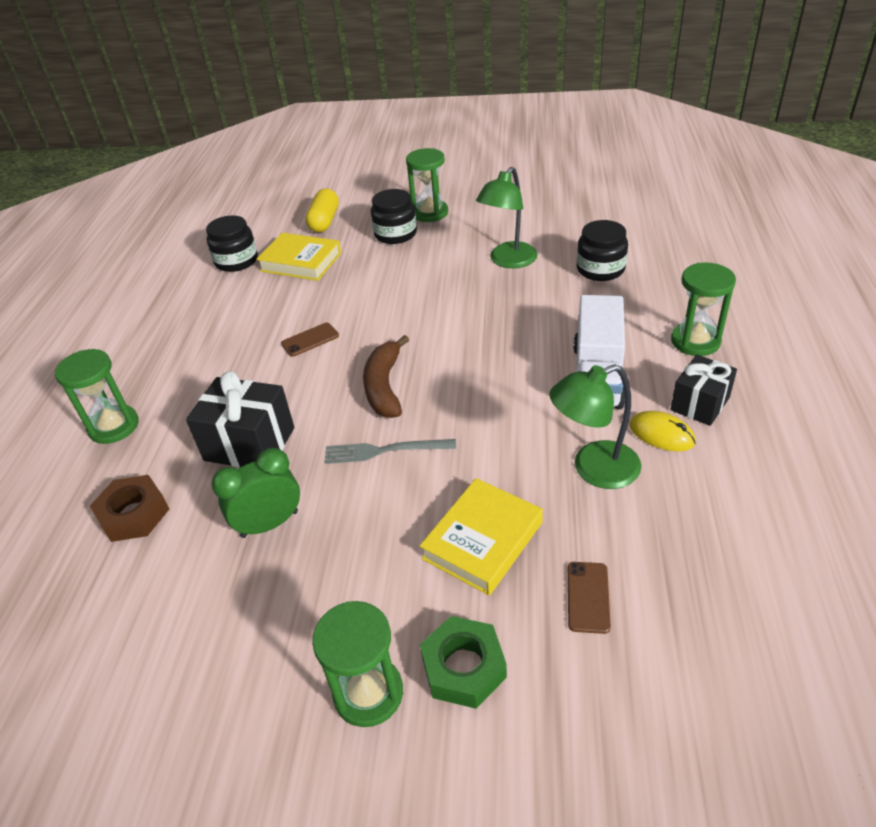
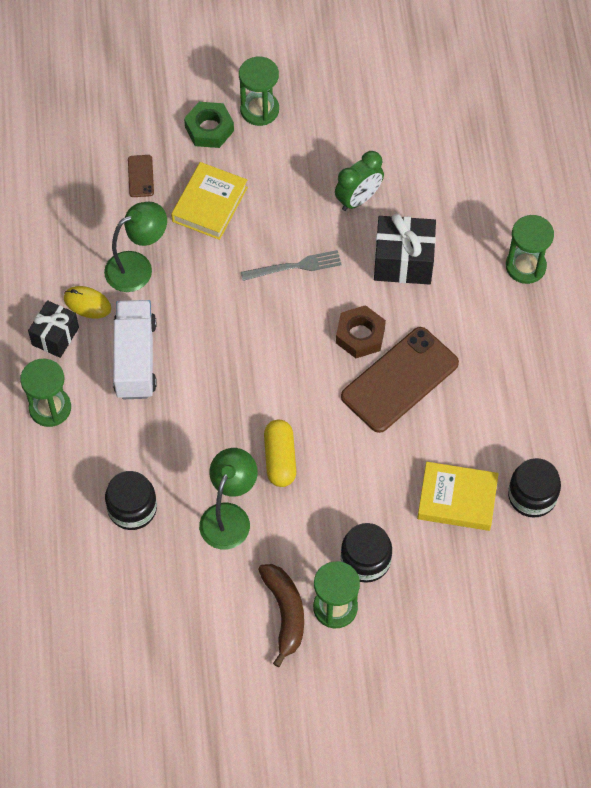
camera: 165 degrees right, 20 degrees up
brown nut [90,475,169,542] -> brown nut moved to [336,305,386,358]
brown phone [281,323,339,357] -> brown phone [341,327,459,433], size x2.30
yellow capsule [306,189,339,232] -> yellow capsule moved to [264,420,296,487]
brown banana [363,335,409,418] -> brown banana moved to [258,564,304,667]

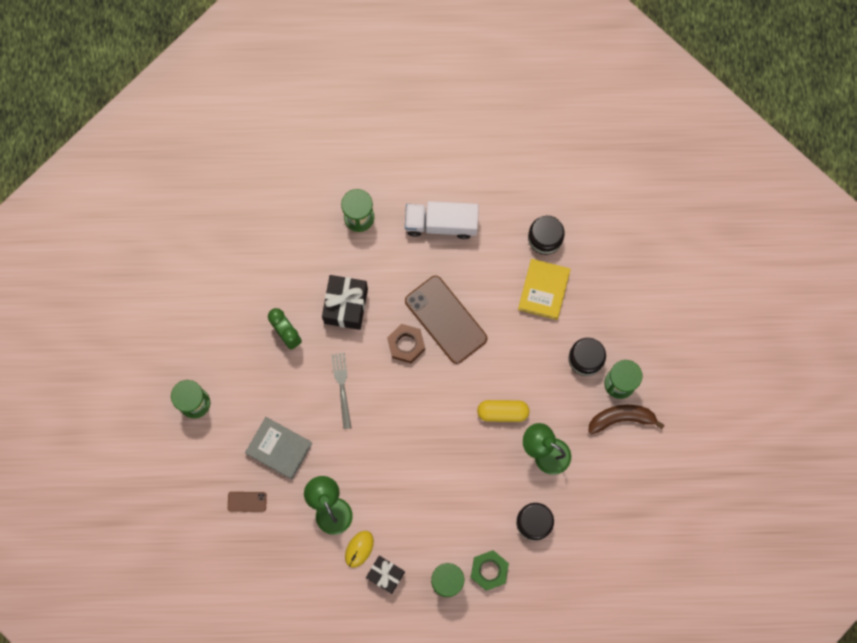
camera: 85 degrees left, 15 degrees up
white truck [113,300,157,399] -> white truck moved to [405,201,479,239]
yellow book [171,162,248,240] -> grey book [245,417,313,479]
green nut [184,102,234,148] -> green nut moved to [471,550,509,591]

